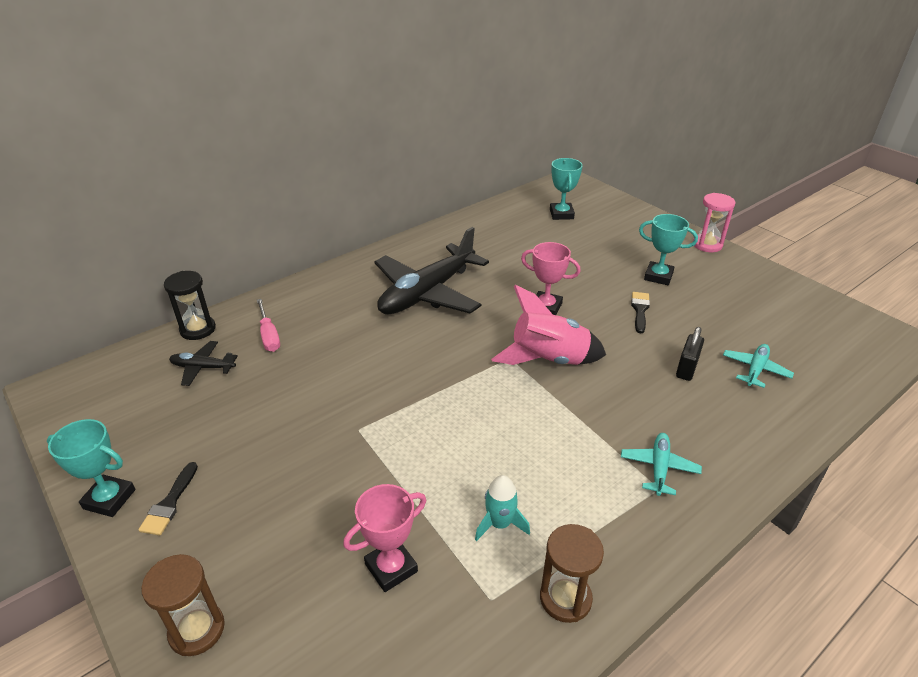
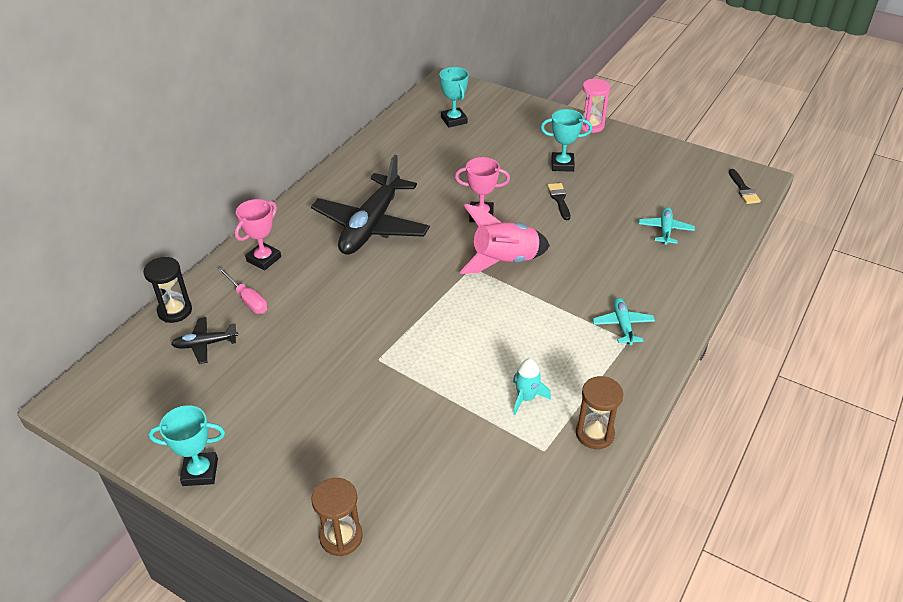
camera: 20 degrees left, 5 degrees up
black brush [138,462,198,536] -> black brush moved to [729,169,761,204]
pink trophy [343,484,426,592] -> pink trophy moved to [235,199,281,270]
black padlock [676,327,704,381] -> none

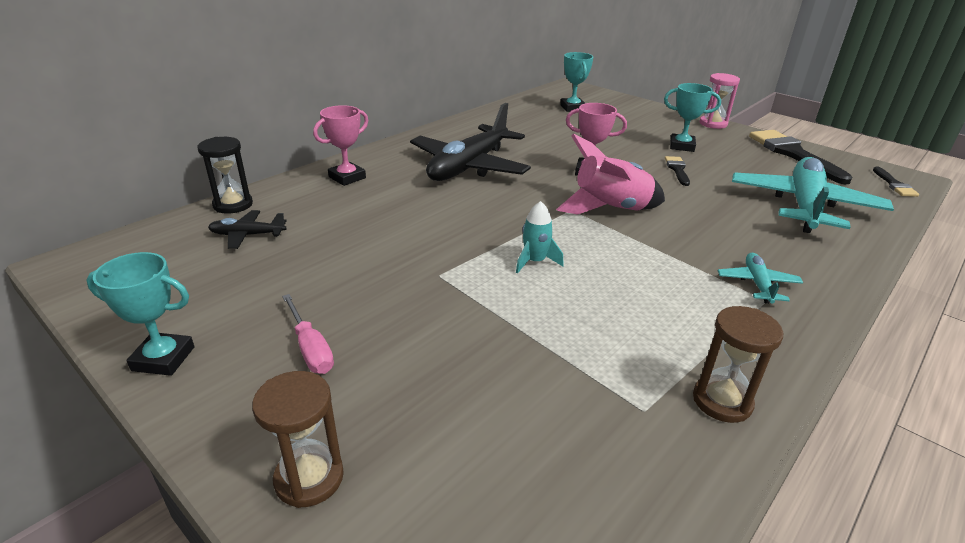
camera: 10 degrees right, 10 degrees down
pink screwdriver [218,267,268,314] -> pink screwdriver moved to [282,294,334,374]
turquoise rocket [513,358,551,415] -> turquoise rocket moved to [516,201,564,274]
turquoise plane [639,207,695,245] -> turquoise plane [732,157,894,233], size x2.25
none -> black brush [749,130,852,185]

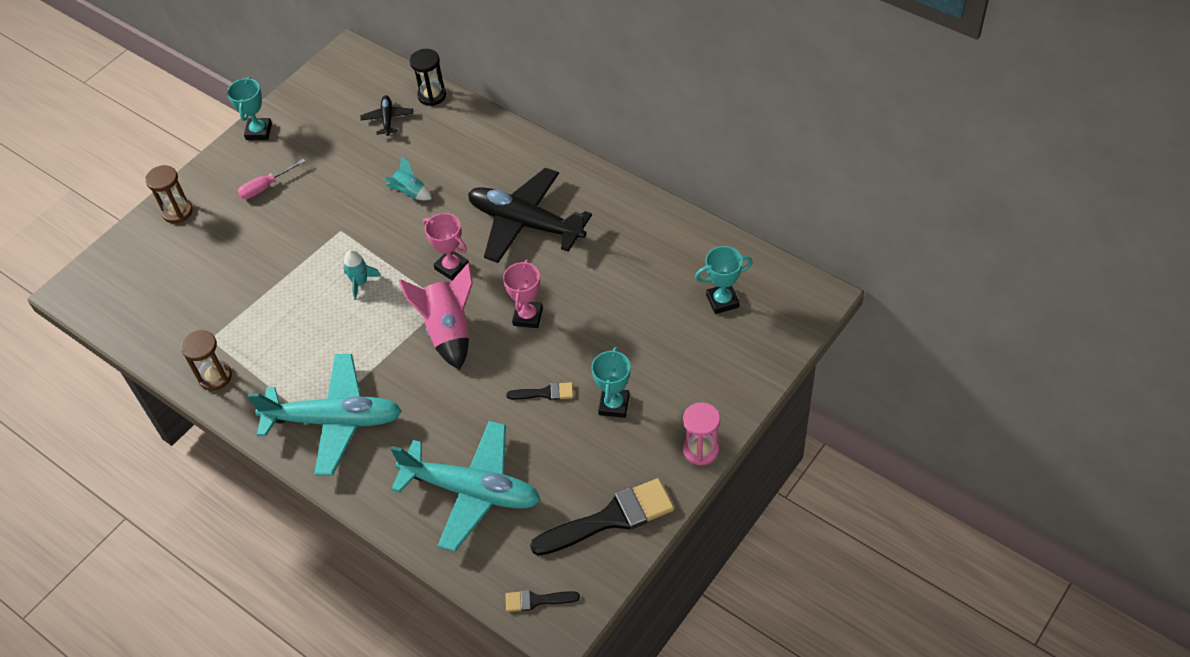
camera: 90 degrees right, 20 degrees up
pink trophy [313,105,368,186] -> pink trophy moved to [423,213,469,280]
turquoise plane [717,253,803,304] -> turquoise plane [248,354,402,476], size x2.25
none -> turquoise rocket [383,156,432,201]

